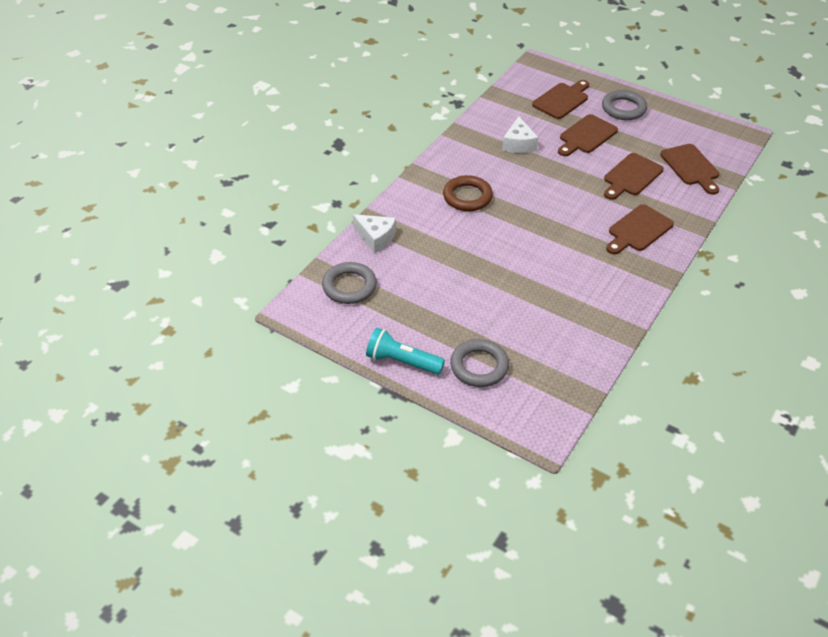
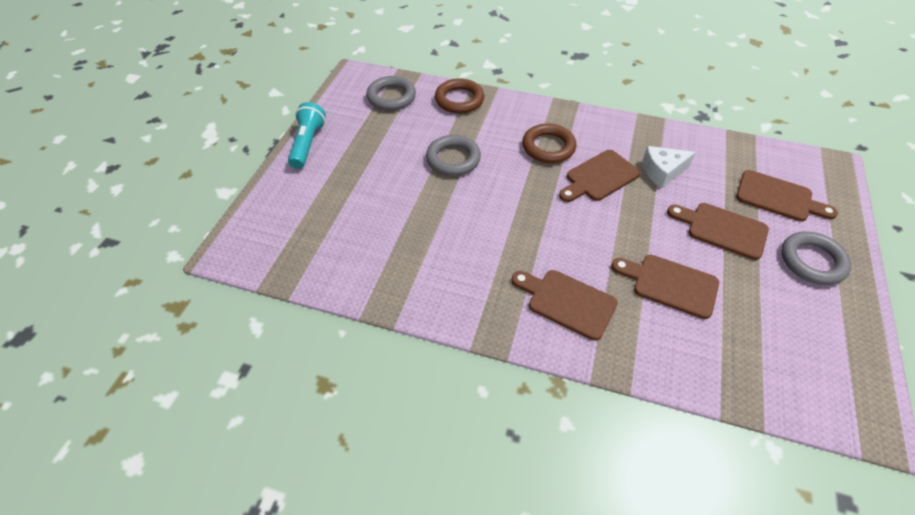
camera: 75 degrees right, 5 degrees up
white cheese [353,214,396,253] -> brown ring [435,78,484,114]
grey ring [450,339,509,387] -> grey ring moved to [426,135,481,176]
brown cutting board [660,144,719,195] -> brown cutting board moved to [559,150,640,202]

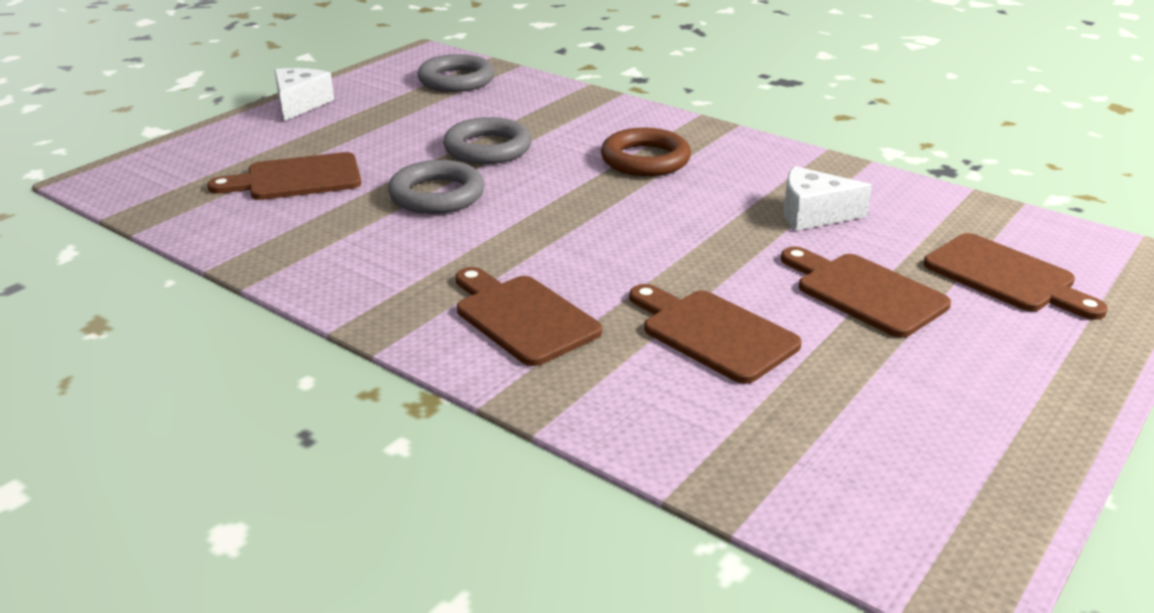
camera: 20 degrees right, 20 degrees down
turquoise flashlight [288,102,326,169] -> white cheese [274,68,334,121]
brown ring [435,78,484,114] -> none
brown cutting board [559,150,640,202] -> brown cutting board moved to [207,152,361,200]
grey ring [781,231,852,285] -> grey ring moved to [388,160,485,214]

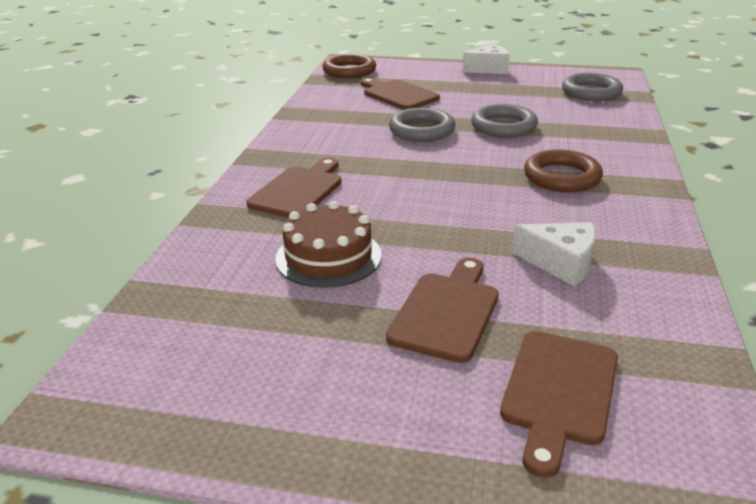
camera: 65 degrees right, 0 degrees up
brown cutting board [629,284,802,384] -> brown cake [275,201,382,288]
white cheese [784,166,872,231] -> white cheese turned 135 degrees clockwise [512,222,596,287]
none -> brown ring [323,54,376,78]

